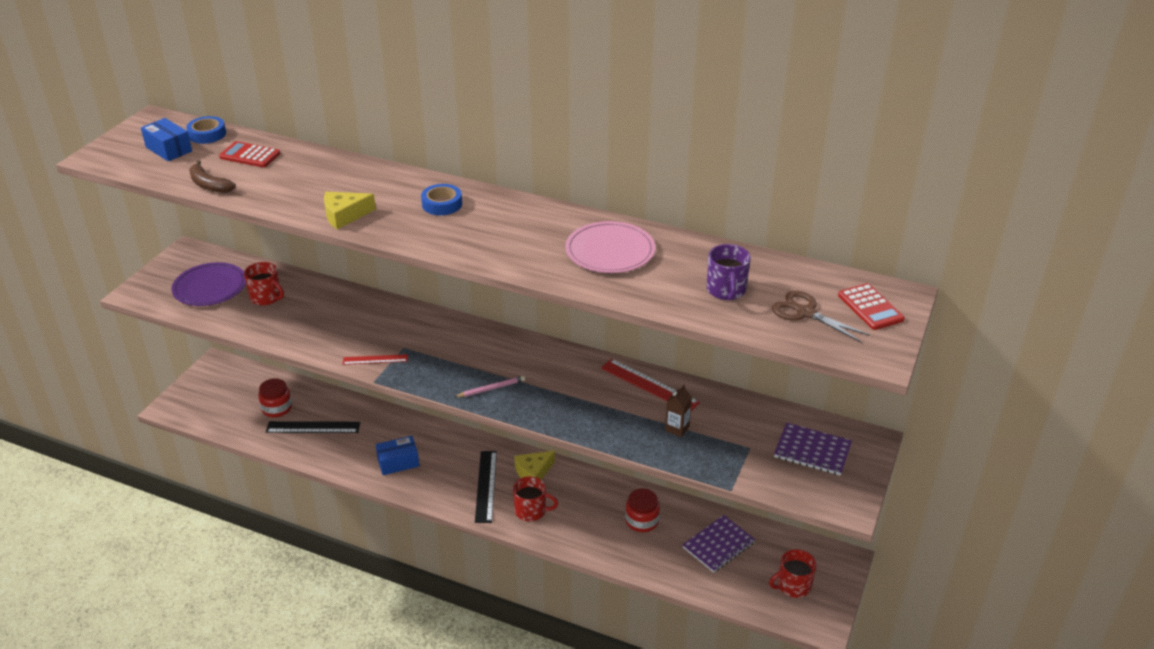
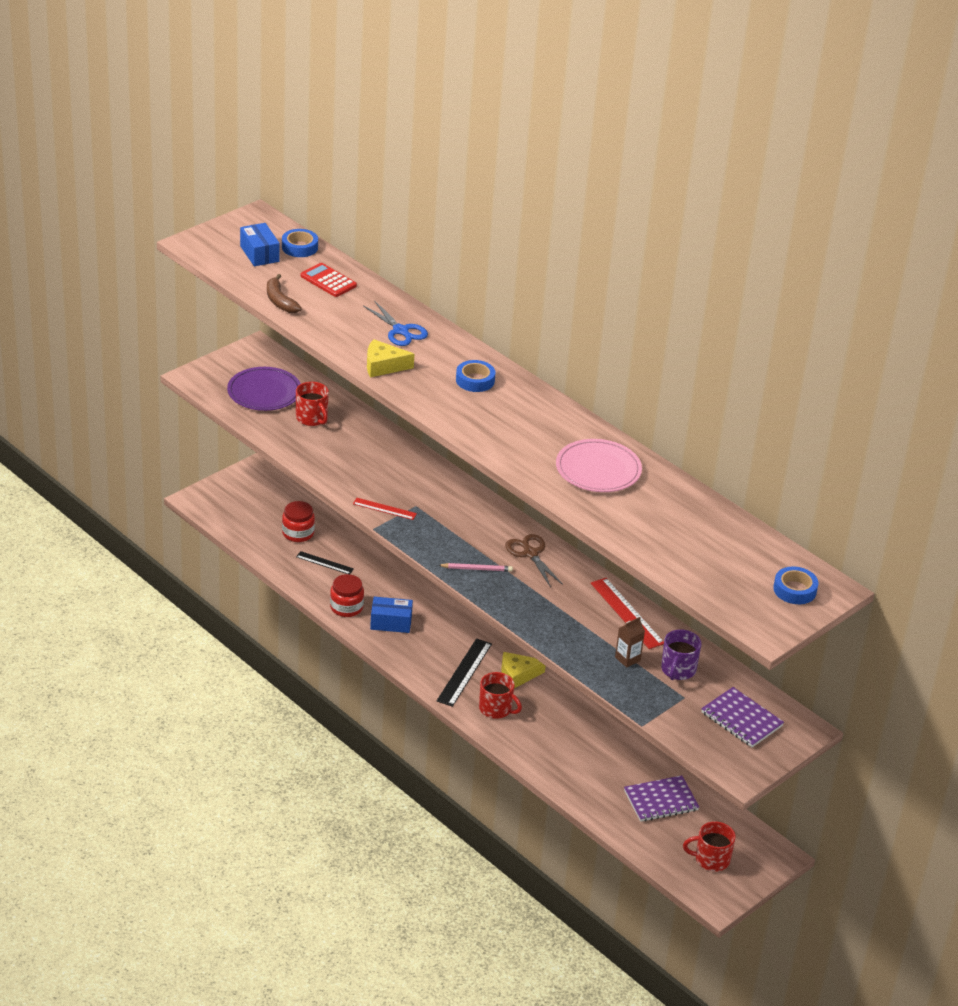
camera: 20 degrees right, 0 degrees up
black ruler [266,421,361,433] -> black ruler [296,551,354,574], size x0.61
red jar [625,488,660,532] -> red jar moved to [330,574,364,617]
purple mug [707,244,751,300] -> purple mug moved to [661,629,702,680]
brown scissors [772,291,870,343] -> brown scissors moved to [505,534,563,588]
red calculator [838,283,905,330] -> blue tape [773,567,818,604]
none -> blue scissors [363,300,428,346]

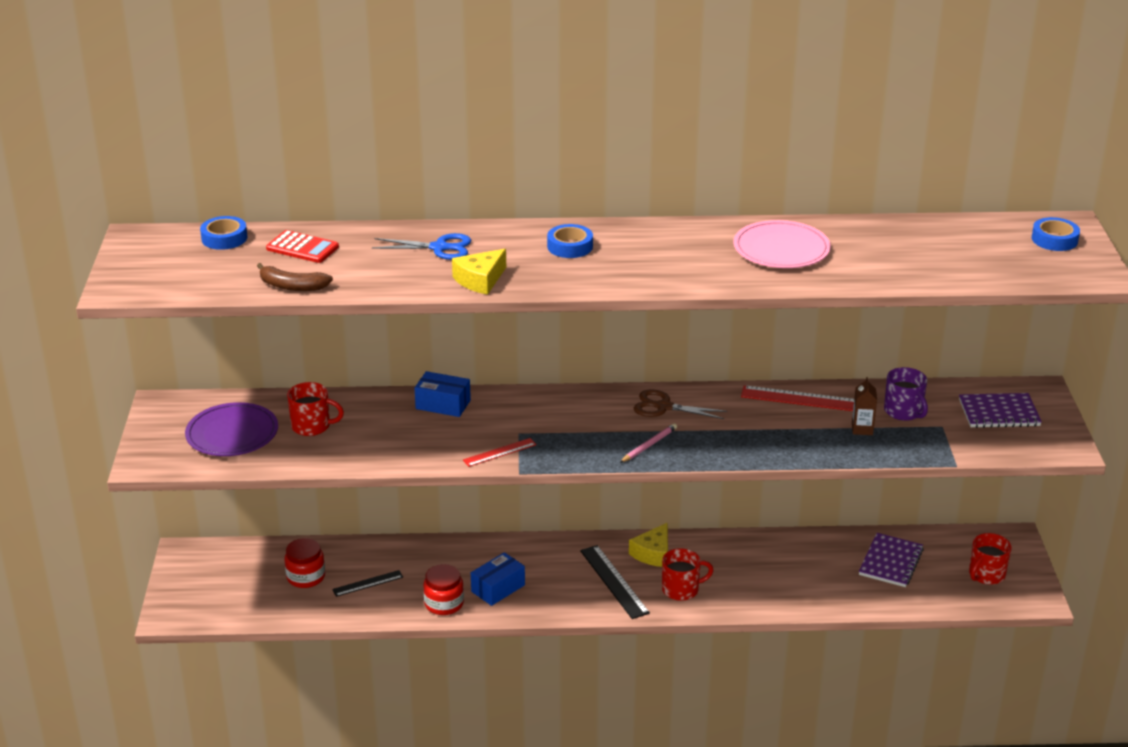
camera: 45 degrees left, 5 degrees down
blue box [240,223,280,266] -> blue box moved to [414,371,471,417]
red calculator [301,263,357,297] -> red calculator turned 150 degrees counterclockwise [266,230,339,263]

